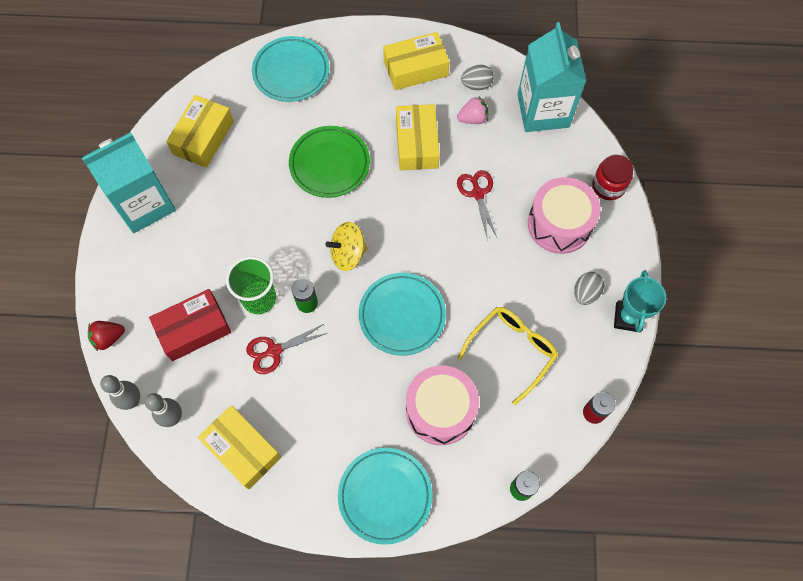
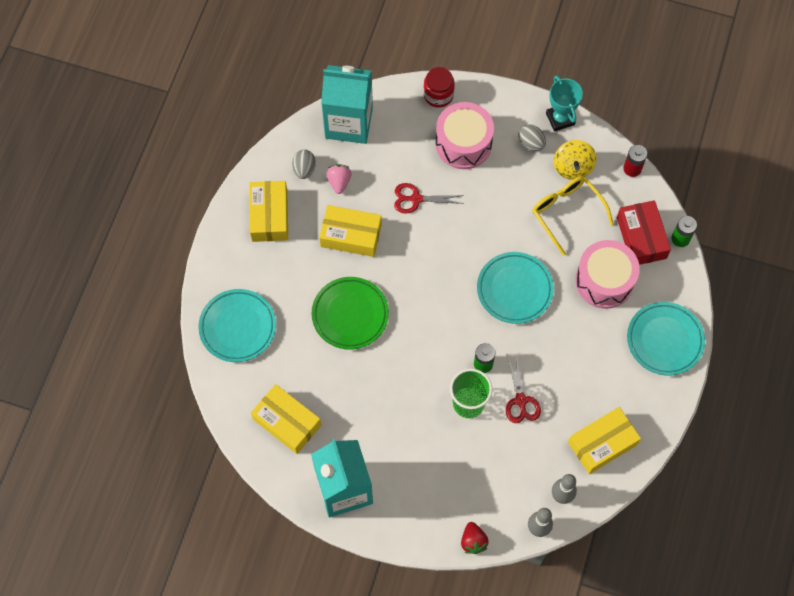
camera: 75 degrees left, 0 degrees up
red box [149,289,231,361] -> red box moved to [617,200,671,265]
yellow spinning top [326,222,368,271] -> yellow spinning top moved to [554,140,597,180]
turquoise trophy [614,270,666,332] -> turquoise trophy turned 45 degrees clockwise [546,76,583,132]

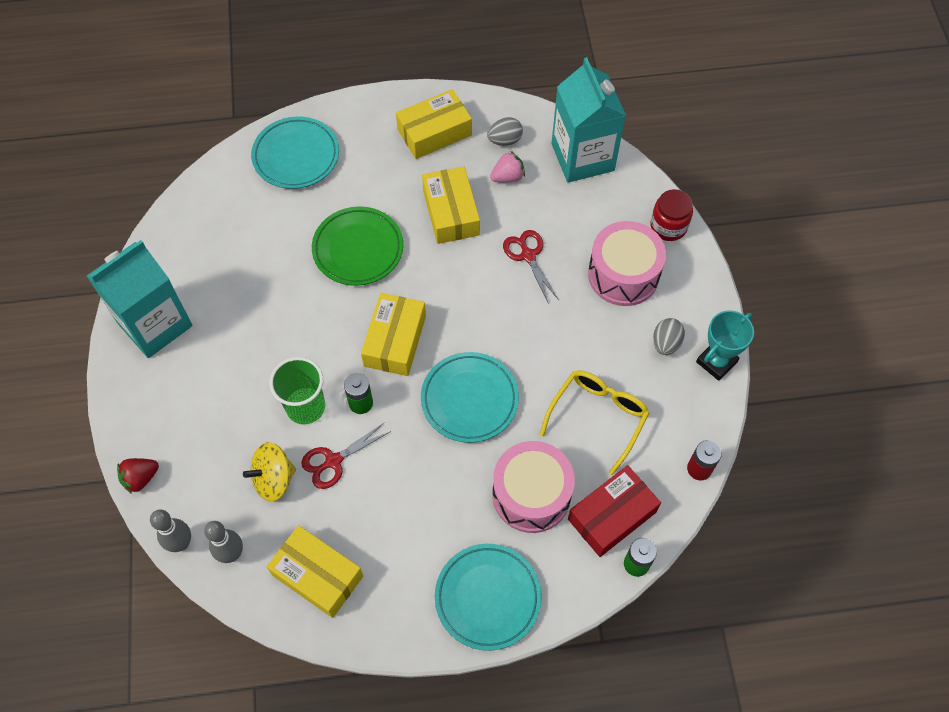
camera: 65 degrees right, 5 degrees down
yellow box [251,384,321,454] -> yellow box moved to [361,293,426,376]
yellow spinning top [554,140,597,180] -> yellow spinning top moved to [243,442,296,502]

